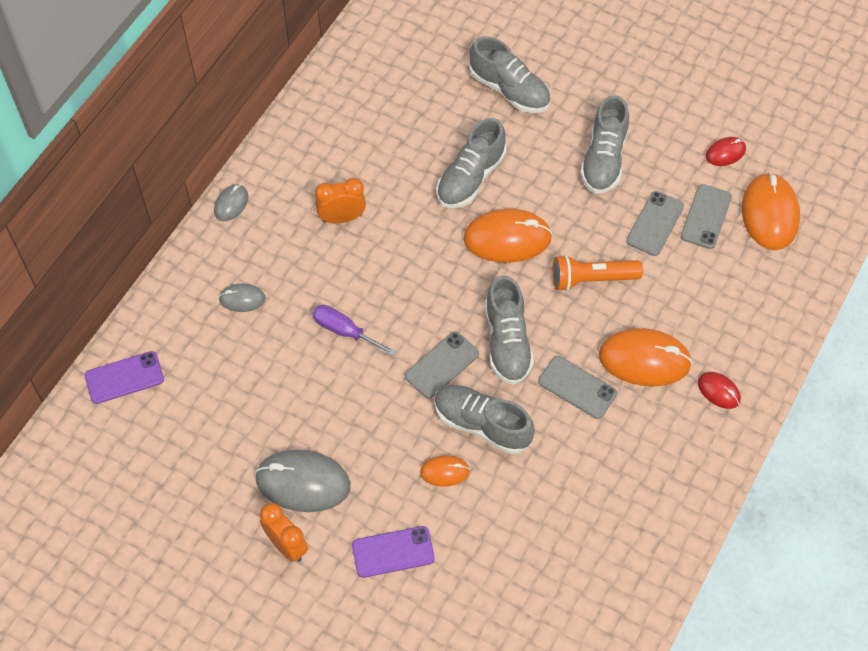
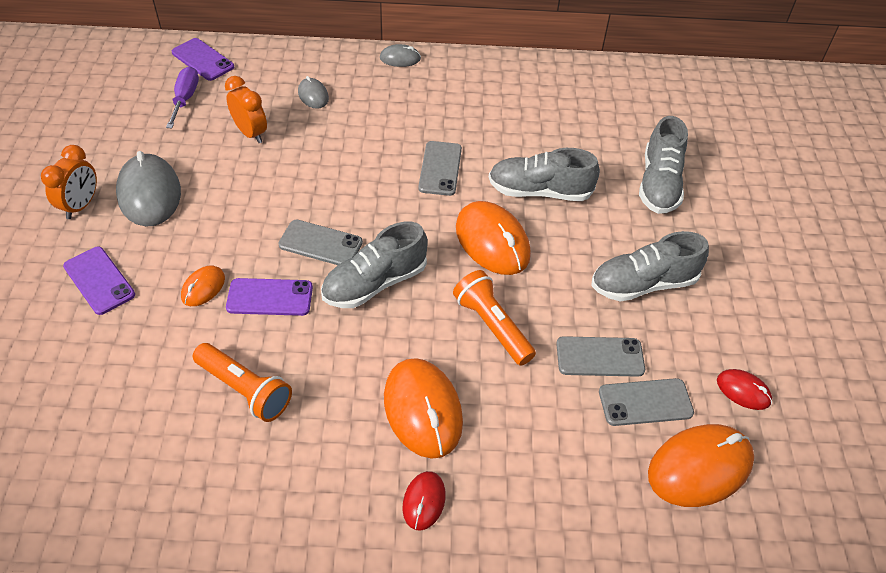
camera: 60 degrees right, 10 degrees down
purple screwdriver [312,305,396,356] -> purple screwdriver moved to [166,67,199,128]
orange clock [315,178,366,223] -> orange clock moved to [225,76,267,143]
orange mouse [420,455,470,487] -> orange mouse turned 60 degrees clockwise [181,266,225,306]
grey shoe [434,385,535,454] -> purple phone [226,278,313,316]
grey phone [538,356,617,419] -> grey phone moved to [418,141,462,196]
none -> orange flashlight [193,343,292,422]

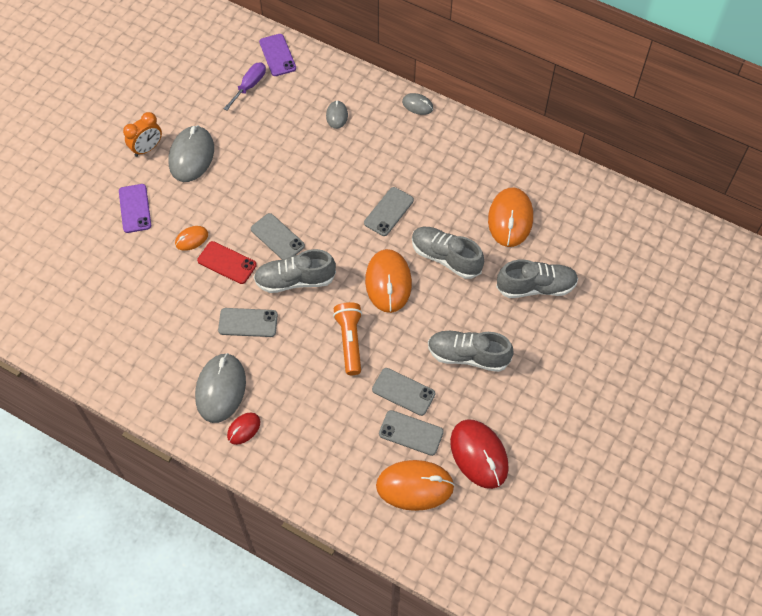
camera: 30 degrees right, 10 degrees up
orange flashlight [193,343,292,422] -> none
orange clock [225,76,267,143] -> none
purple phone [226,278,313,316] -> red phone [197,241,257,284]
orange mouse [384,358,463,459] -> orange mouse moved to [488,187,533,247]
grey shoe [639,116,688,214] -> grey shoe turned 135 degrees counterclockwise [496,259,578,298]
red mouse [717,369,772,410] -> red mouse [450,419,509,489], size x1.94
none -> grey mouse [195,353,246,423]
none -> grey phone [218,308,278,337]

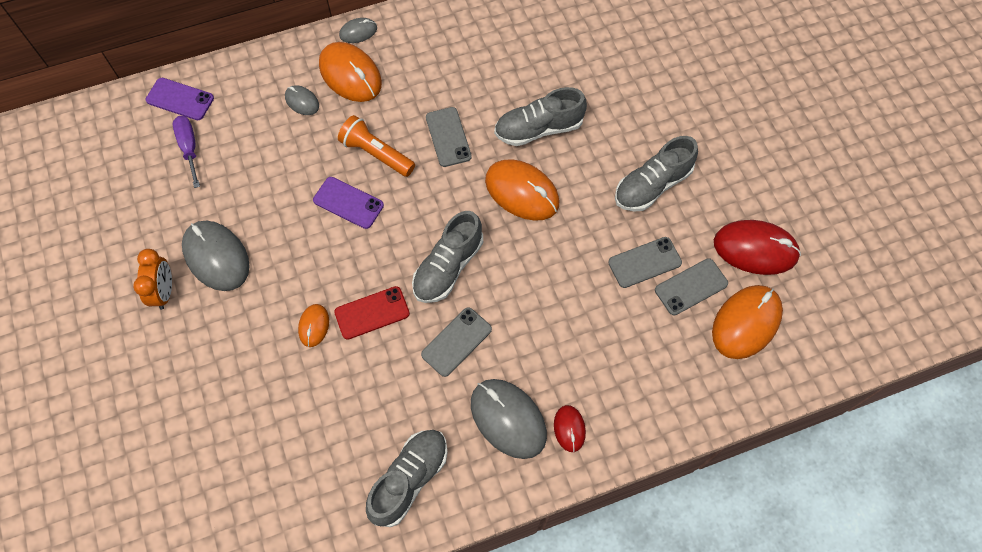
camera: 50 degrees left, 5 degrees up
purple phone [119,184,151,233] -> purple phone moved to [313,177,384,229]
grey phone [251,213,305,260] -> none
orange flashlight [333,302,362,375] -> orange flashlight moved to [338,115,415,177]
orange mouse [488,187,533,247] -> orange mouse moved to [319,42,382,102]
grey shoe [496,259,578,298] -> grey shoe moved to [366,430,448,527]

